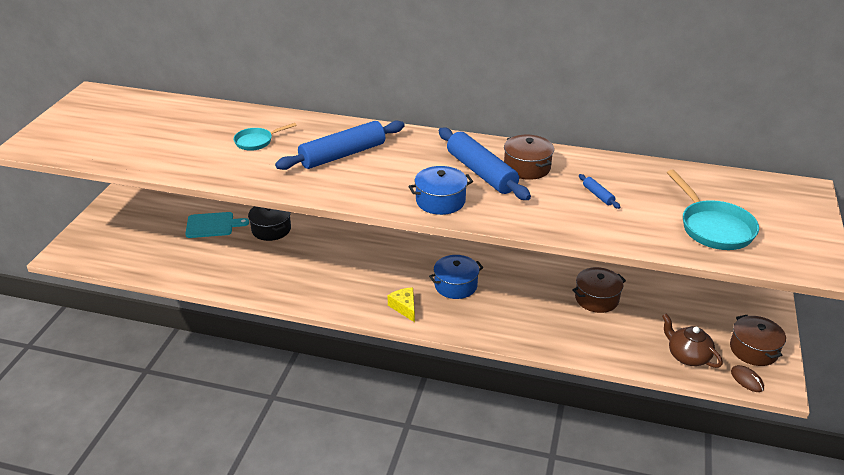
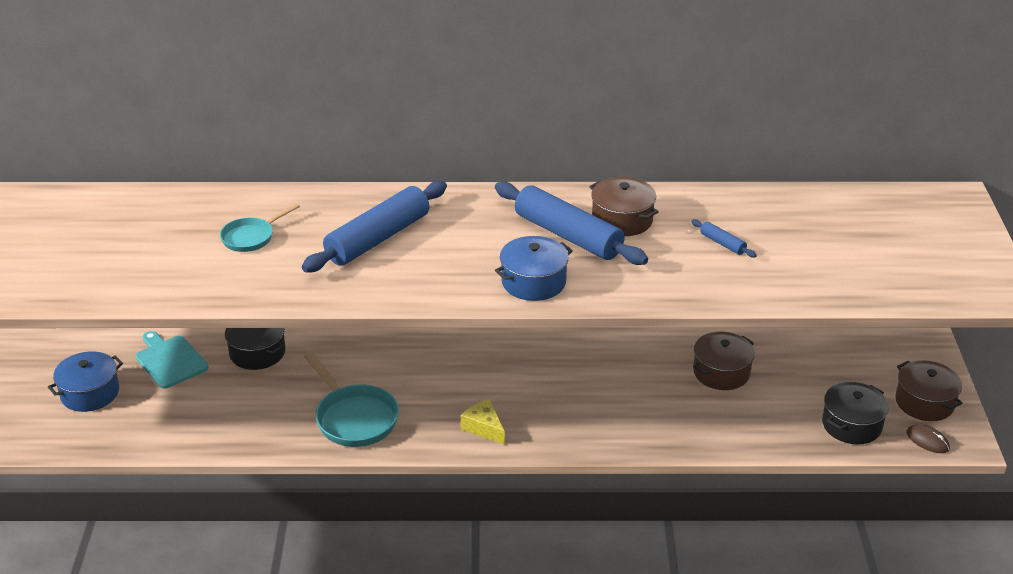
camera: 15 degrees left, 0 degrees up
turquoise cutting board [185,212,249,238] -> turquoise cutting board turned 105 degrees counterclockwise [136,331,209,389]
blue pot [429,255,483,299] -> blue pot moved to [48,351,123,412]
brown teapot [662,313,723,368] -> black pot [822,382,889,445]
turquoise pan [667,170,759,250] -> turquoise pan moved to [304,351,399,447]

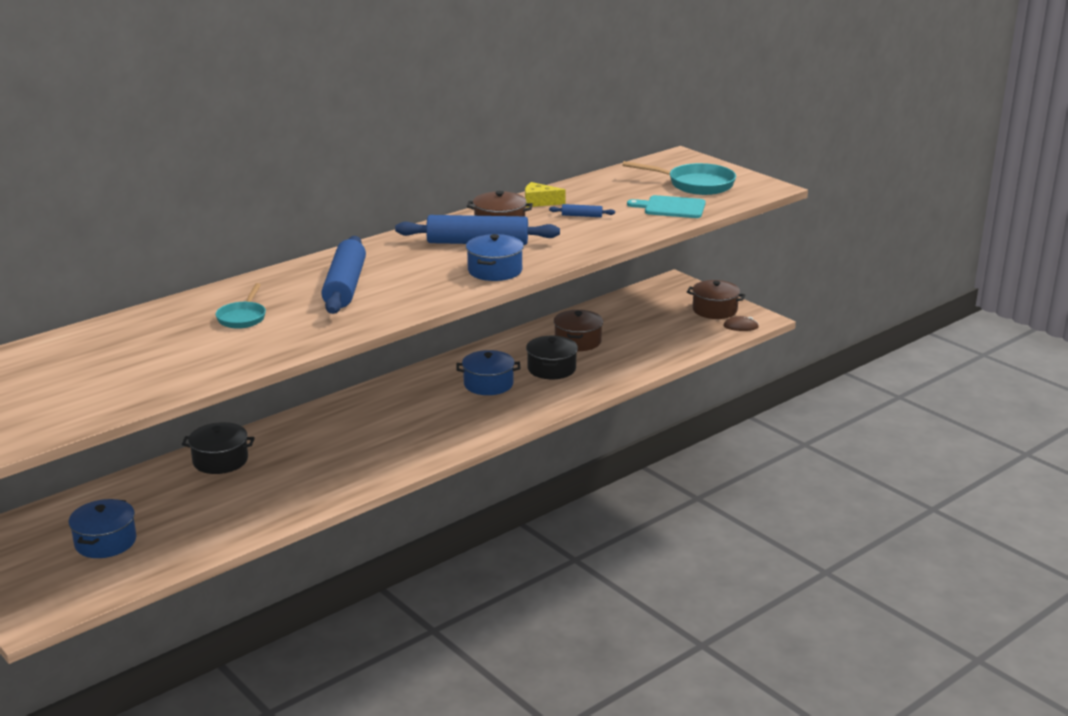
camera: 40 degrees left, 10 degrees down
turquoise cutting board [136,331,209,389] -> turquoise cutting board moved to [627,195,706,218]
turquoise pan [304,351,399,447] -> turquoise pan moved to [622,161,736,195]
yellow cheese [461,399,505,445] -> yellow cheese moved to [525,182,566,207]
black pot [822,382,889,445] -> black pot moved to [526,336,578,379]
none -> blue pot [456,350,520,395]

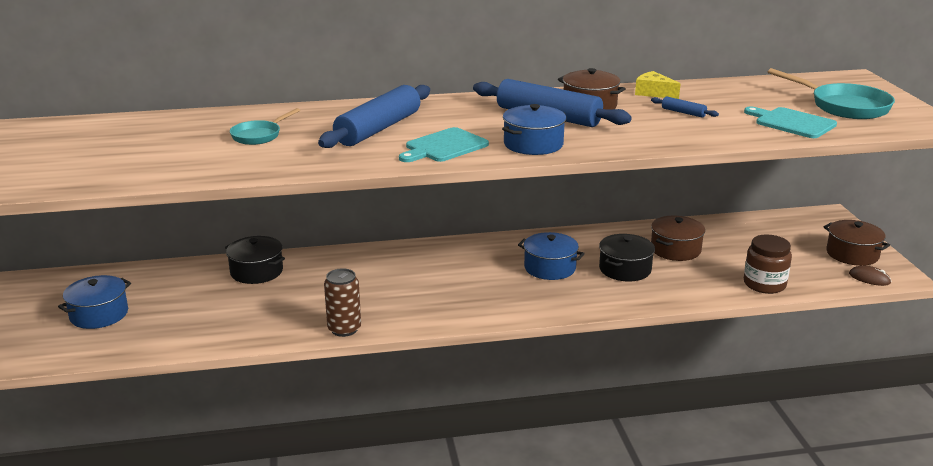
camera: 30 degrees right, 0 degrees up
none -> brown can [324,268,361,337]
none -> turquoise cutting board [399,127,489,162]
none -> brown jar [744,234,792,294]

